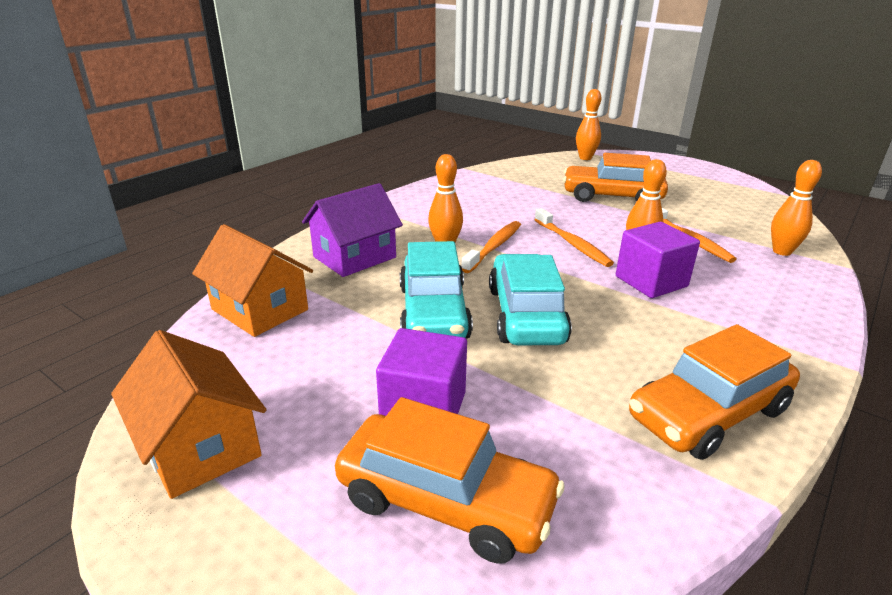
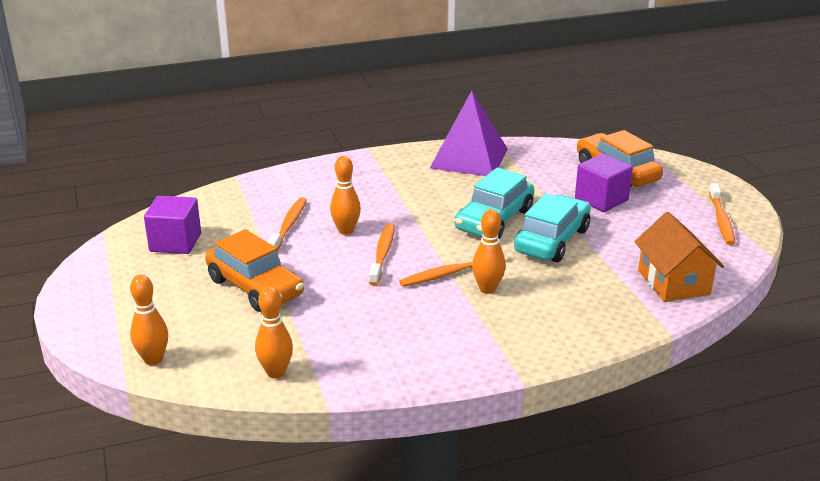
camera: 145 degrees left, 0 degrees up
orange house [111,330,267,499] -> orange toothbrush [709,183,735,245]
purple house [302,183,403,277] -> none
purple cube [616,222,700,298] -> purple cube moved to [144,196,201,254]
orange car [629,324,800,460] -> purple pyramid [430,91,508,176]
orange bowling pin [771,160,822,256] -> orange bowling pin moved to [255,287,293,379]

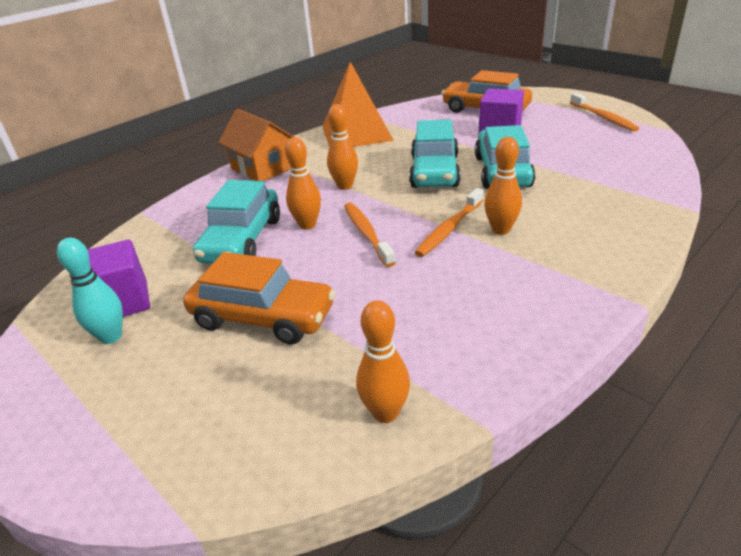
camera: 25 degrees left, 5 degrees up
orange bowling pin [130,275,168,365] -> orange bowling pin moved to [327,104,358,190]
orange toothbrush [268,197,307,252] -> turquoise car [193,180,280,264]
purple pyramid [430,91,508,176] -> orange pyramid [322,62,394,147]
orange house [634,212,724,302] -> orange house moved to [218,109,294,181]
none -> turquoise bowling pin [57,237,123,344]

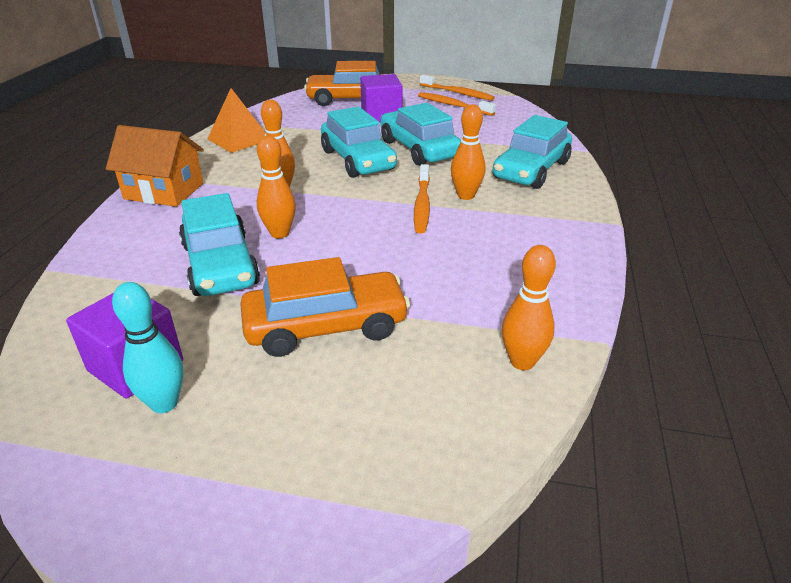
camera: 35 degrees left, 0 degrees up
orange pyramid [322,62,394,147] -> orange pyramid [207,88,266,153], size x0.67
orange toothbrush [344,203,396,267] -> orange toothbrush moved to [418,92,496,116]
none -> turquoise car [493,115,572,189]

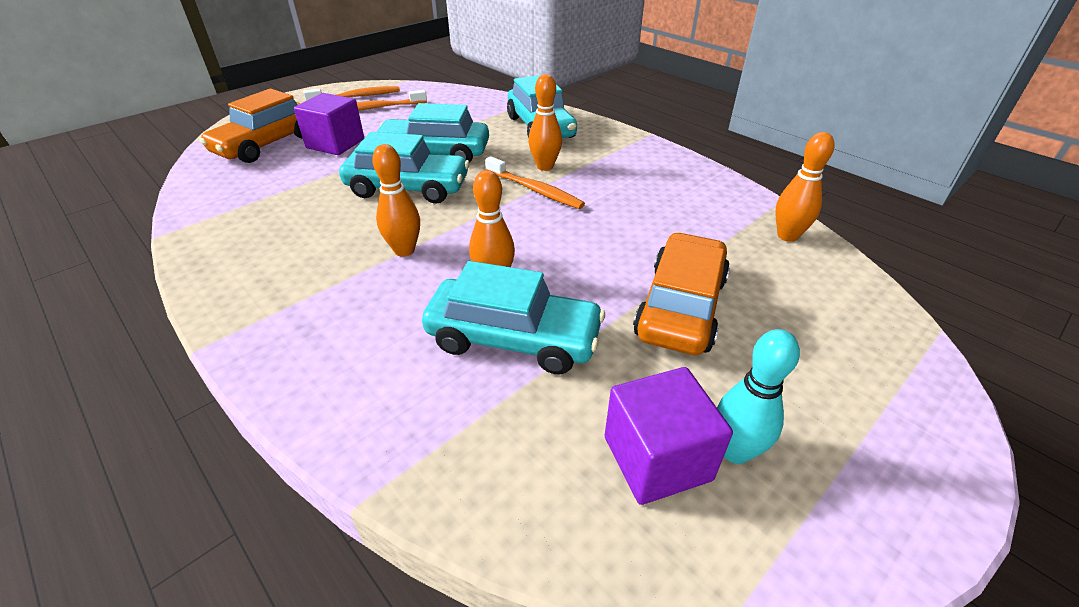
camera: 55 degrees left, 5 degrees up
orange house [106,125,204,207] -> none
orange pyramid [207,88,266,153] -> none

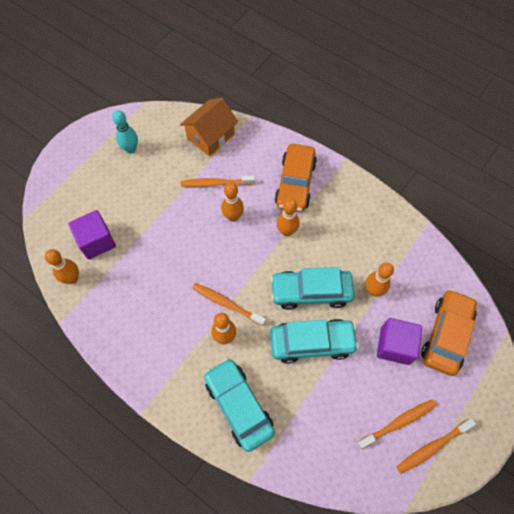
camera: 170 degrees right, 25 degrees up
turquoise car [422,261,605,374] -> orange toothbrush [181,175,255,187]
purple cube [605,367,733,505] -> purple cube moved to [68,210,116,260]
orange car [633,232,730,355] -> orange car moved to [275,144,317,212]
none -> orange house [180,98,238,156]
none -> orange bowling pin [366,262,394,296]

